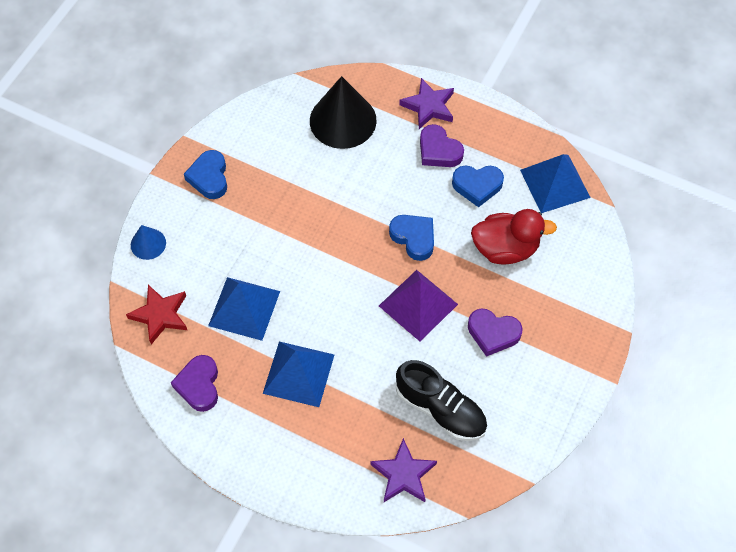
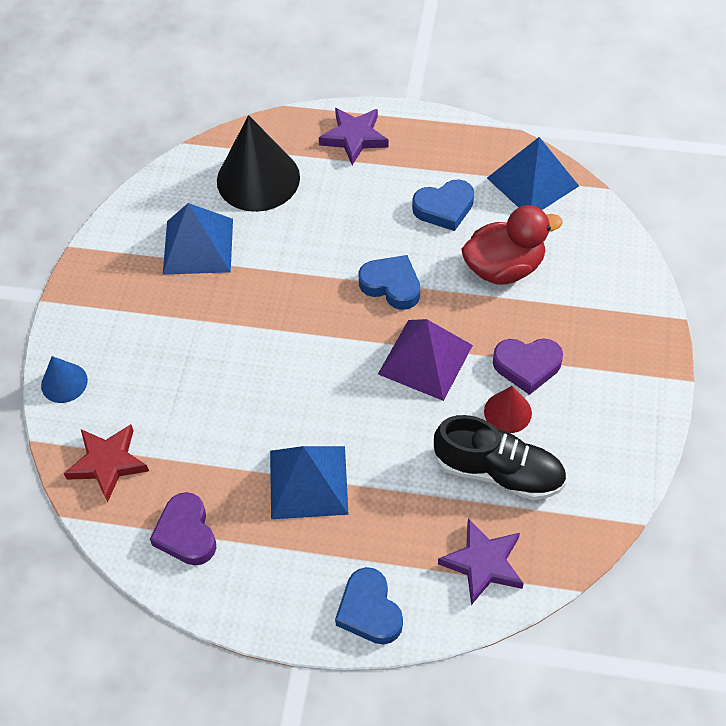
camera: 15 degrees left, 5 degrees down
blue heart [184,150,227,199] -> blue heart moved to [335,567,403,644]
blue pyramid [208,277,280,341] -> blue pyramid moved to [163,203,233,275]
purple heart [420,124,464,167] -> none
none -> red cone [484,386,532,433]

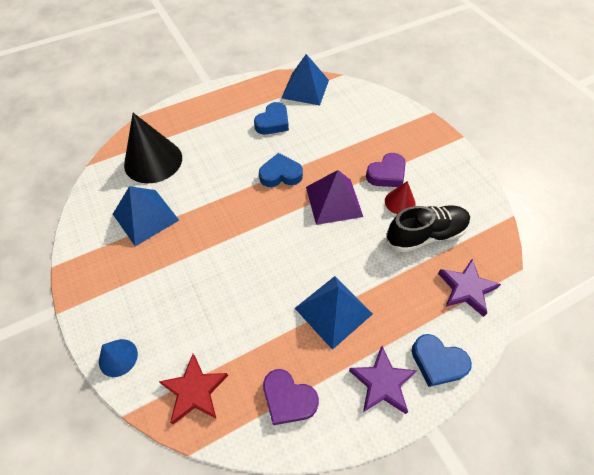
camera: 40 degrees left, 0 degrees up
purple star [319,108,389,165] -> purple star moved to [349,346,417,414]
red duck [462,205,563,285] -> none

